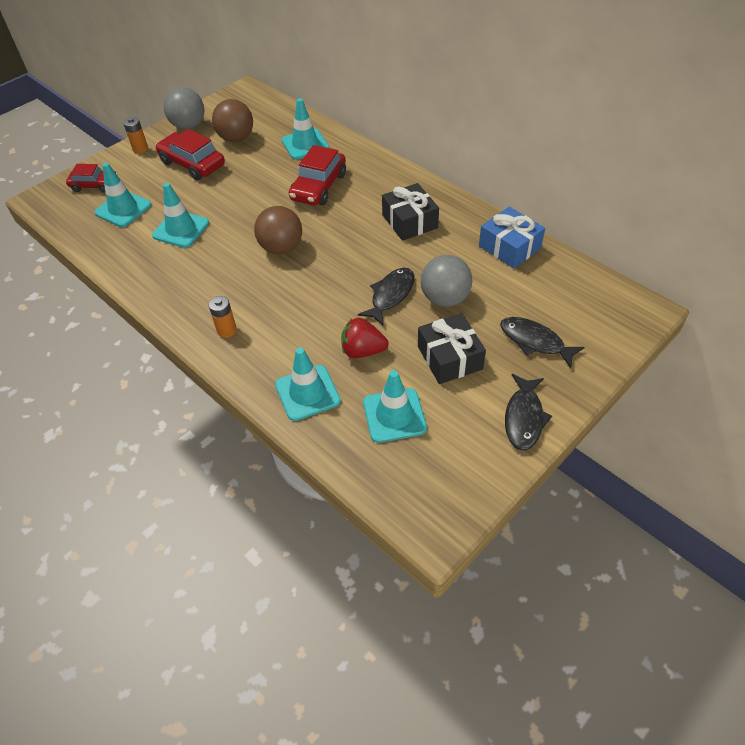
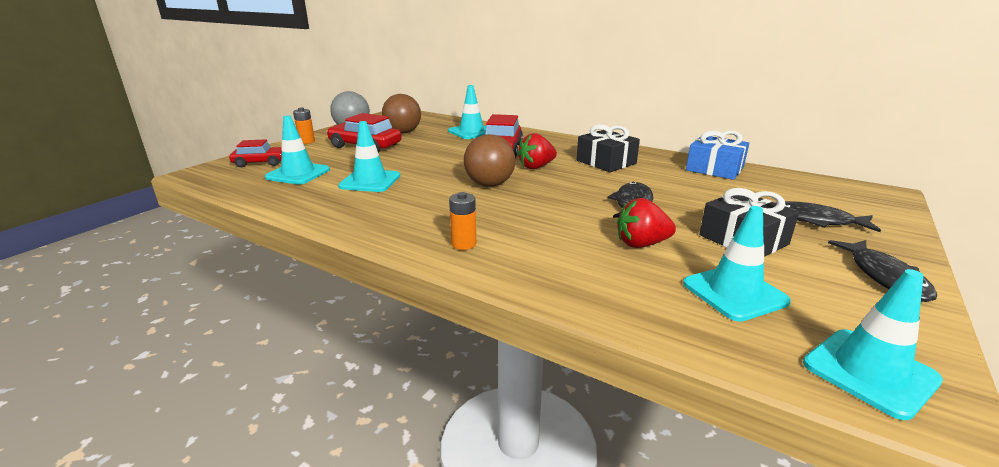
camera: 15 degrees left, 25 degrees down
turquoise traffic cone [275,347,341,421] -> turquoise traffic cone moved to [803,269,943,420]
grey ball [421,255,472,307] -> none
none -> red strawberry [517,133,557,169]

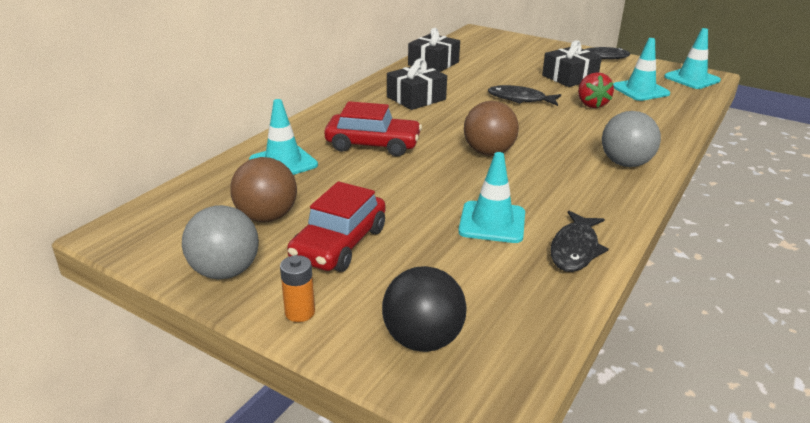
camera: 90 degrees left, 5 degrees up
red car [229,139,282,167] -> black ball [382,266,467,352]
turquoise traffic cone [265,116,330,185] -> none
orange battery [449,192,476,250] -> grey ball [602,111,661,167]
red strawberry [517,133,557,169] -> none
blue gift [686,131,749,180] -> black gift [408,28,460,72]
black fish [776,201,881,232] -> black fish moved to [550,211,609,272]

